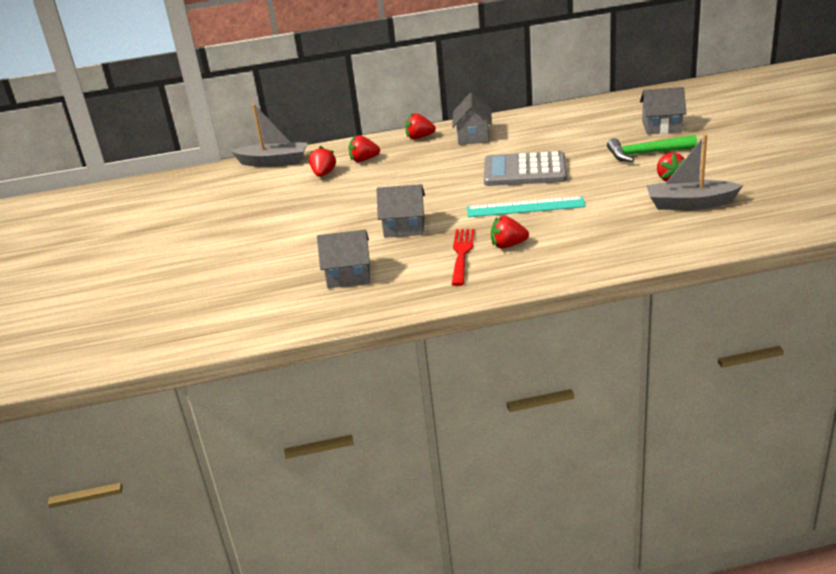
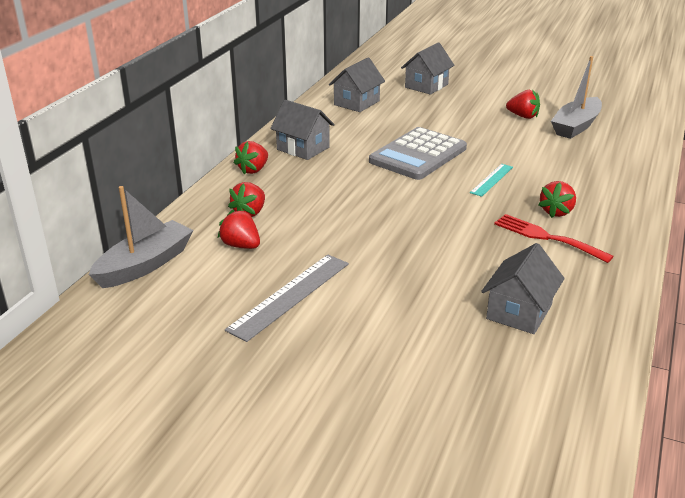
camera: 60 degrees left, 0 degrees up
grey house [377,184,425,238] -> grey house moved to [329,58,385,112]
turquoise ruler [467,196,586,217] -> turquoise ruler [470,164,513,197], size x0.58
green hammer [607,135,697,162] -> none
none -> grey ruler [225,255,349,342]

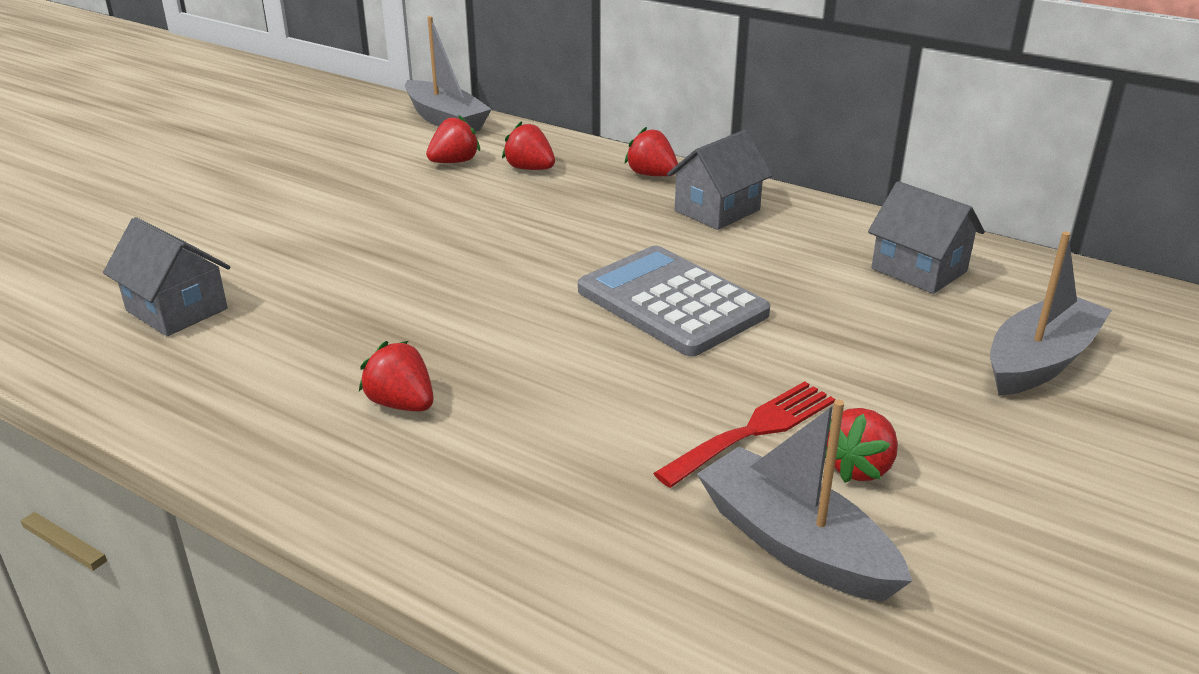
camera: 100 degrees right, 0 degrees up
grey ruler [225,255,349,342] -> none
grey house [401,42,455,95] -> grey boat [990,232,1112,396]
turquoise ruler [470,164,513,197] -> none
red fork [494,214,614,263] -> red fork moved to [653,381,835,488]

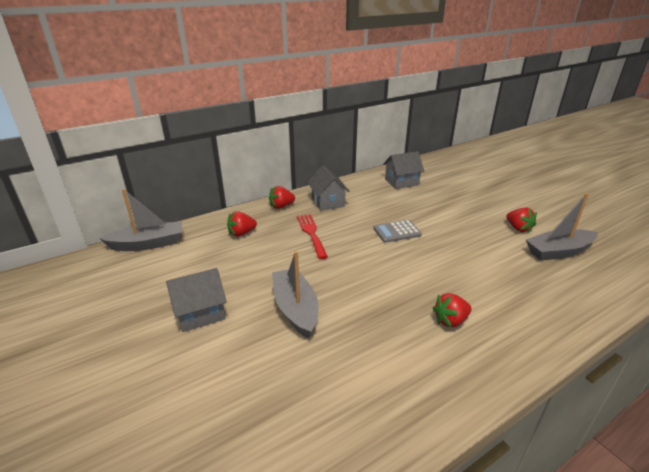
camera: 65 degrees left, 0 degrees up
grey house [103,217,230,336] -> grey house moved to [166,268,227,332]
red strawberry [426,115,480,163] -> none
grey calculator [578,246,770,356] -> grey calculator [373,220,422,243], size x0.58
red fork [653,381,835,488] -> red fork moved to [297,214,328,259]
grey boat [990,232,1112,396] -> grey boat moved to [272,251,318,338]

